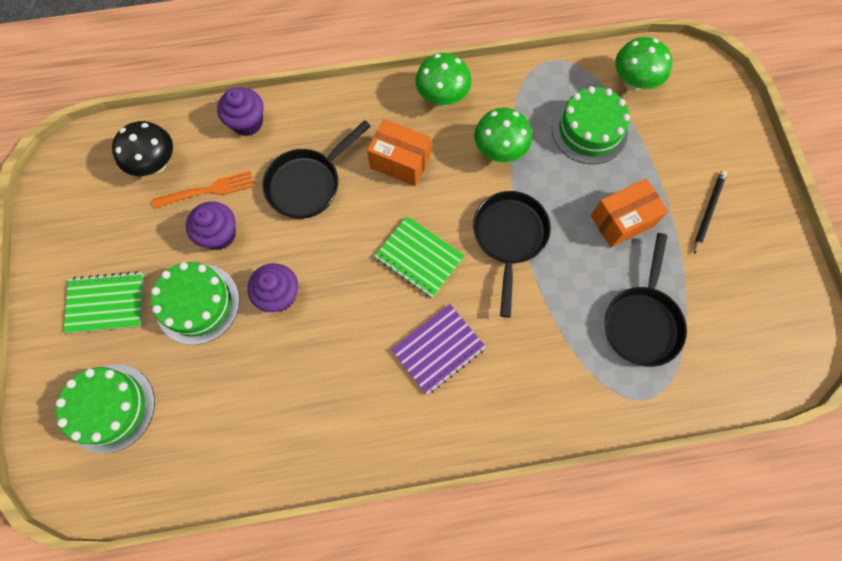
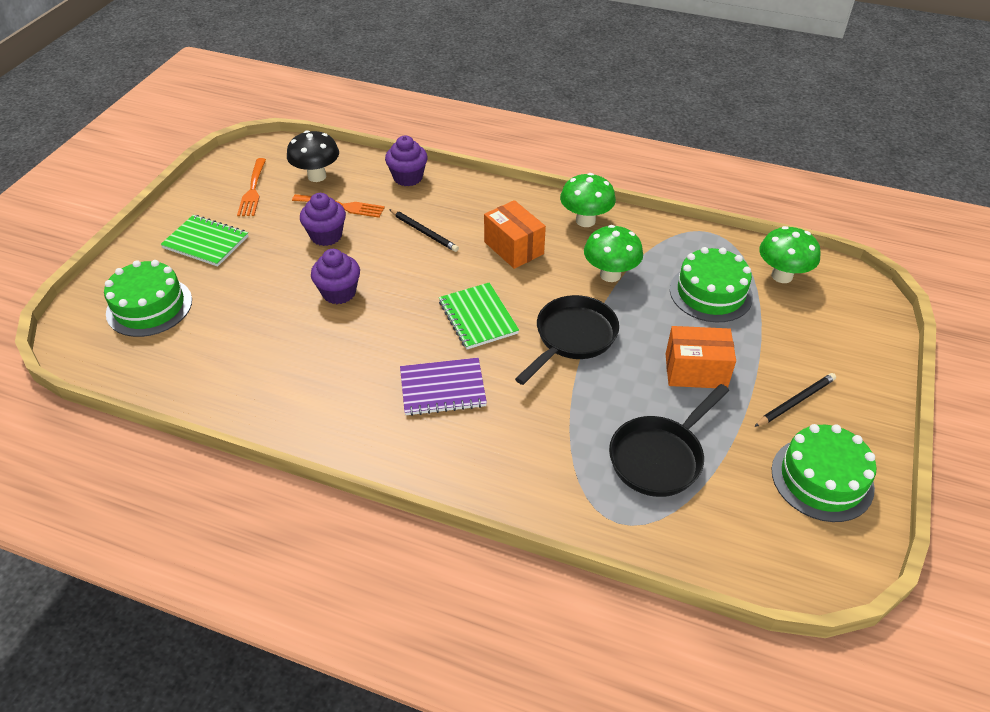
camera: 30 degrees right, 25 degrees down
green cake [151,262,240,345] -> green cake moved to [772,424,877,522]
black pan [262,120,371,219] -> black pencil [389,209,459,252]
none -> orange fork [237,158,266,216]

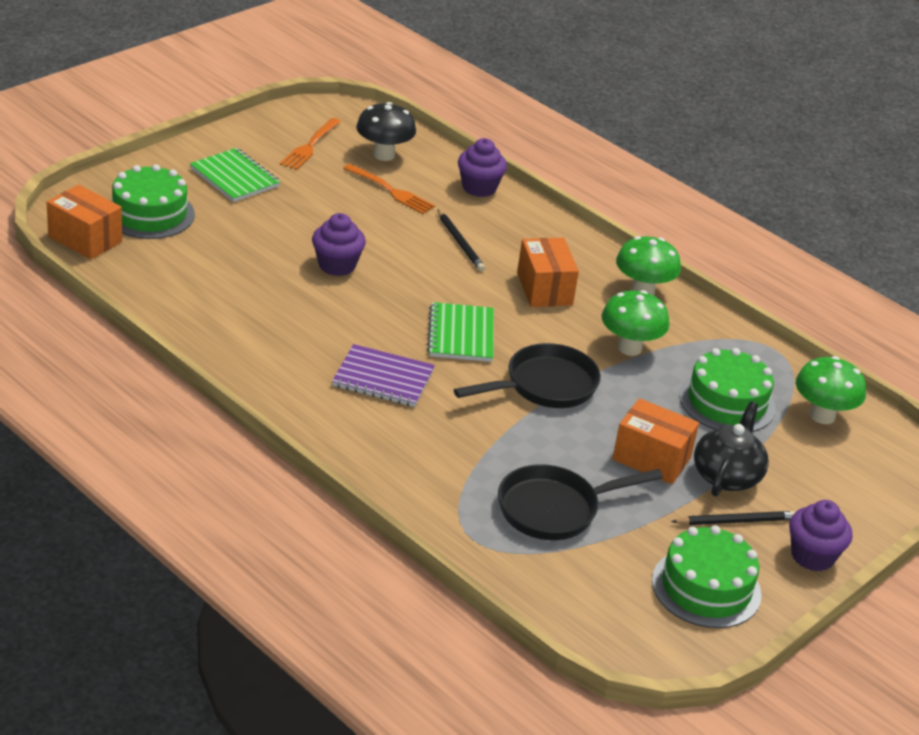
camera: 20 degrees right, 10 degrees down
purple cupcake [300,193,346,246] -> purple cupcake moved to [789,500,853,572]
none -> orange box [47,185,122,260]
none -> black teapot [694,401,769,497]

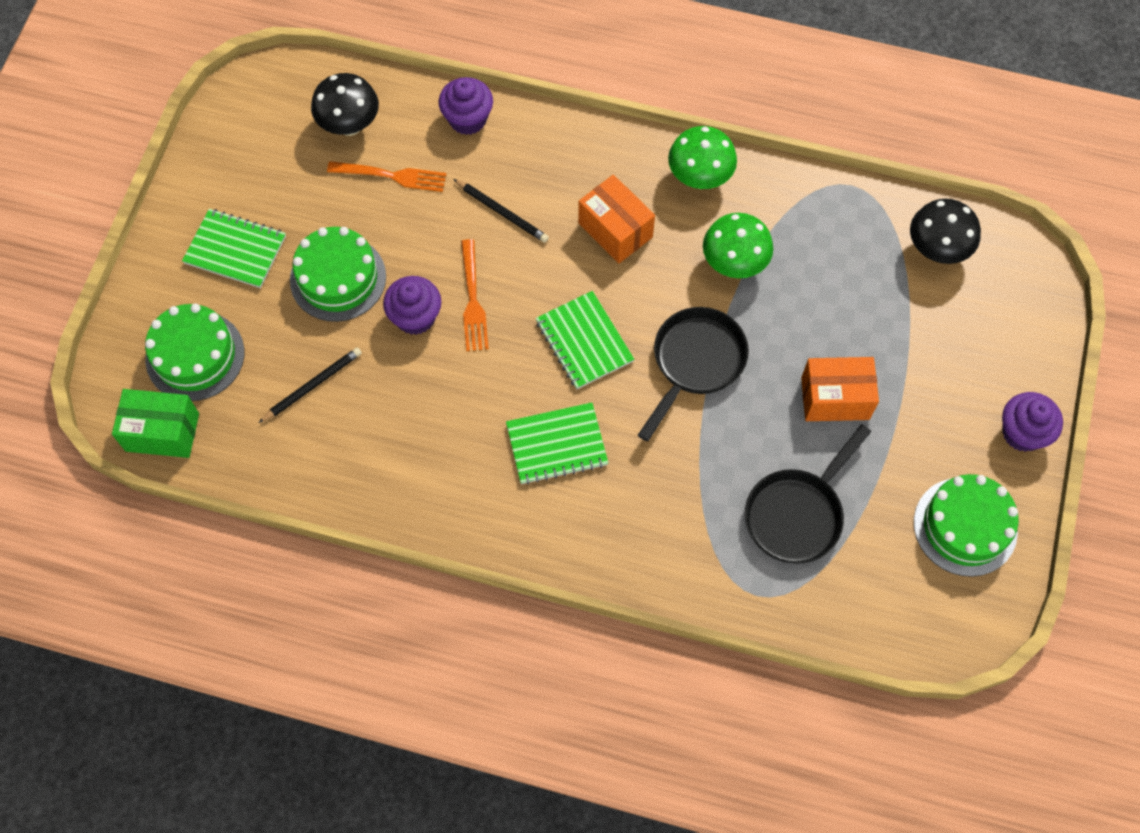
camera: 25 degrees left, 30 degrees up
orange box [47,185,122,260] -> green box [112,389,199,458]
orange fork [280,118,341,170] -> orange fork moved to [461,239,489,351]
purple notebook [332,344,435,407] -> green notebook [506,402,608,485]
black pencil [671,511,796,525] -> black pencil moved to [258,347,362,423]
green cake [679,348,776,432] -> green cake moved to [290,227,386,322]
black teapot [694,401,769,497] -> none
green mushroom [796,356,866,424] -> black mushroom [910,199,981,264]

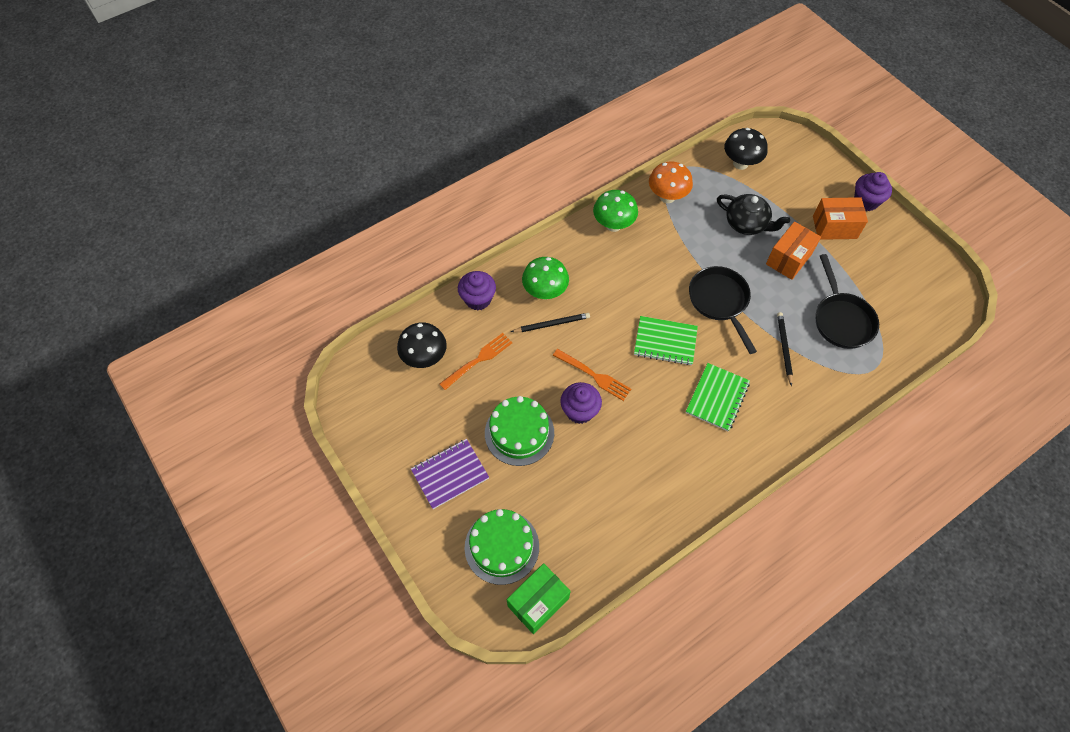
camera: 50 degrees left, 5 degrees down
green notebook [182,209,286,288] -> purple notebook [411,439,489,509]
black pencil [258,347,362,423] -> black pencil moved to [777,312,793,386]
orange box [578,175,655,263] -> orange box moved to [813,197,868,240]
green mushroom [703,213,773,278] -> green mushroom moved to [522,257,569,299]
green cake [914,474,1019,577] -> none
none -> orange mushroom [649,161,693,203]
none -> black teapot [717,194,790,235]

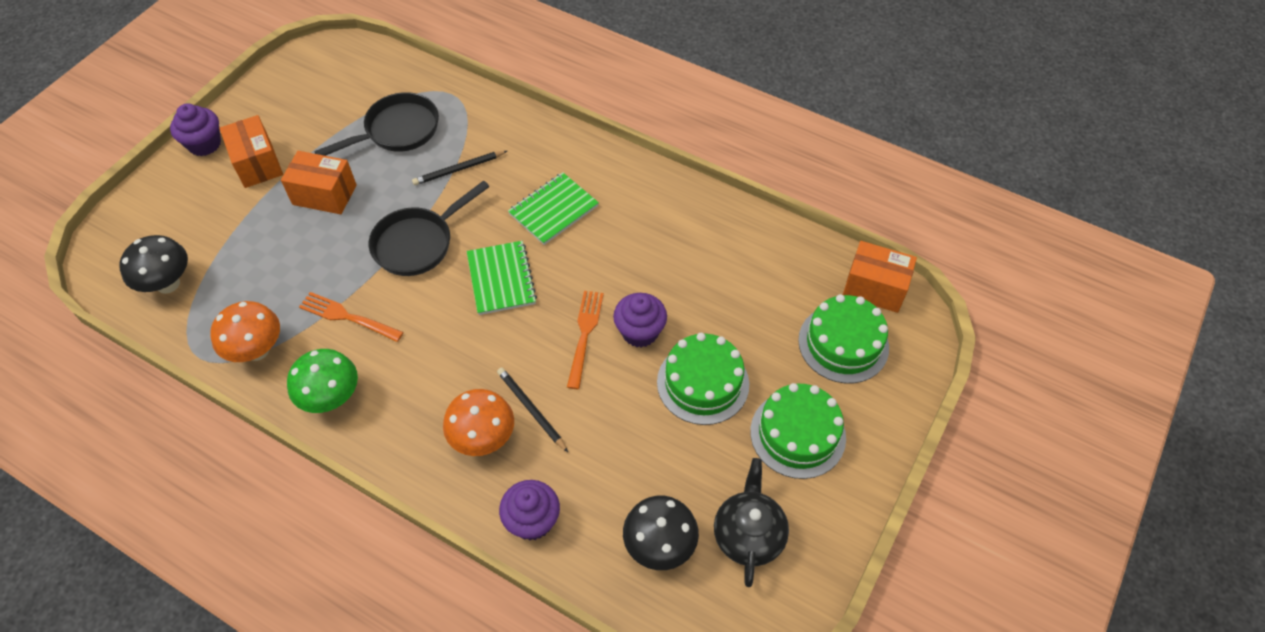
camera: 115 degrees left, 5 degrees down
purple notebook [411,439,489,509] -> green cake [750,383,846,479]
orange fork [440,333,512,390] -> orange fork moved to [299,292,404,342]
green box [507,563,571,634] -> orange box [843,241,917,313]
green mushroom [522,257,569,299] -> orange mushroom [443,389,514,456]
green notebook [686,363,750,431] -> green notebook turned 45 degrees counterclockwise [508,172,599,245]
black teapot [717,194,790,235] -> black teapot moved to [714,458,789,587]

